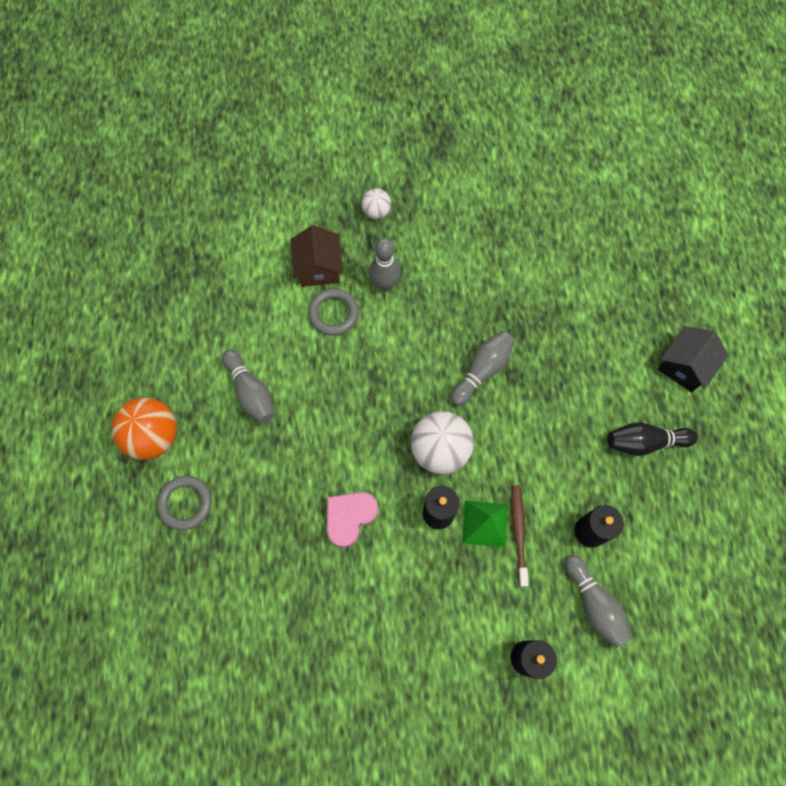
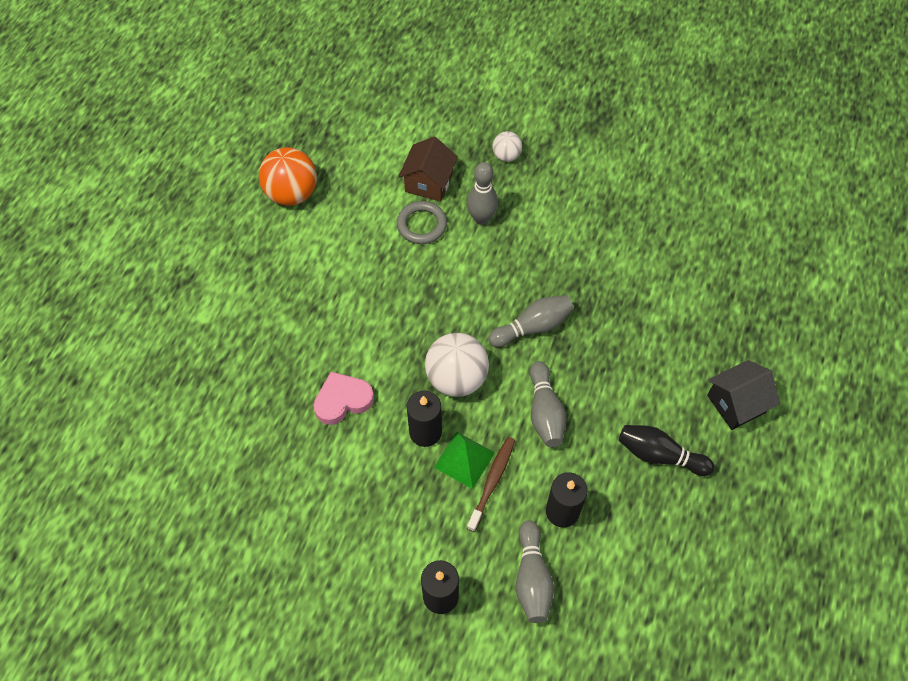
camera: 25 degrees right, 10 degrees down
orange ball [111,397,177,460] -> orange ball moved to [259,147,317,206]
grey ring [157,476,212,530] -> none
grey bowling pin [222,349,274,424] -> grey bowling pin moved to [530,361,566,447]

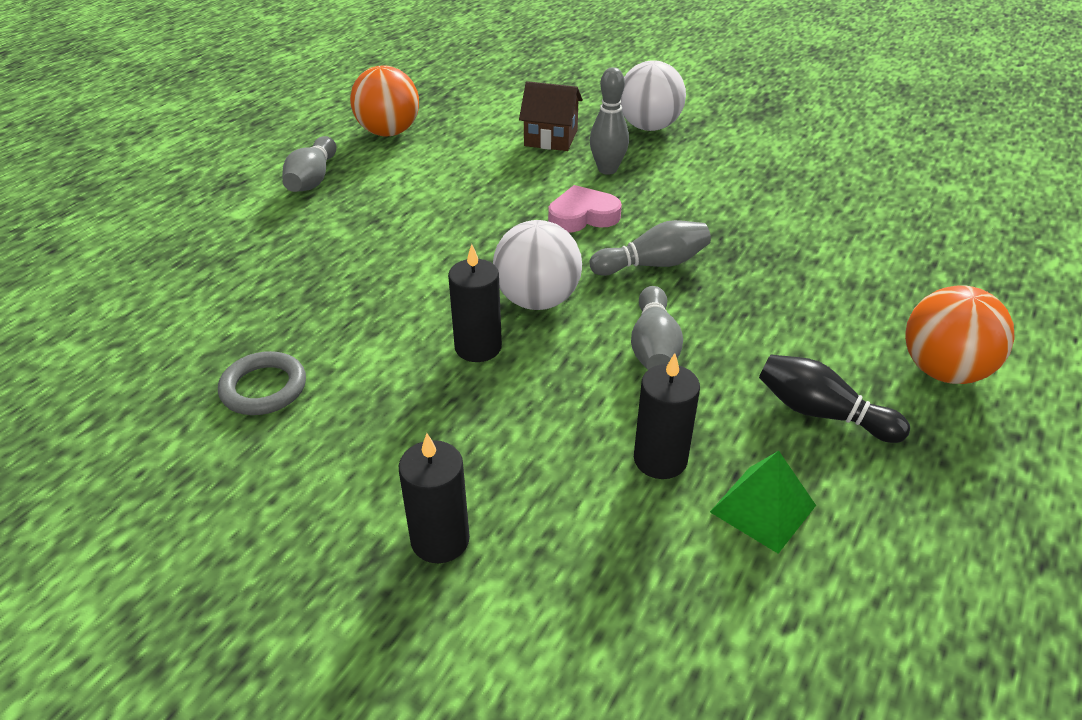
camera: 10 degrees right, 20 degrees down
pink heart [313,372,374,425] -> pink heart moved to [548,185,622,232]
grey ring [397,201,447,244] -> grey ring moved to [218,351,306,415]
brown house [398,137,458,202] -> brown house turned 75 degrees clockwise [519,81,583,151]
green pyramid [434,432,495,489] -> green pyramid moved to [710,451,816,554]
brown toothbrush [467,437,515,532] -> none
white ball [492,131,522,162] -> white ball [620,60,686,131], size x1.86
grey bowling pin [516,520,554,623] -> grey bowling pin moved to [282,136,336,192]
black house [707,360,781,430] -> orange ball [905,285,1015,384]

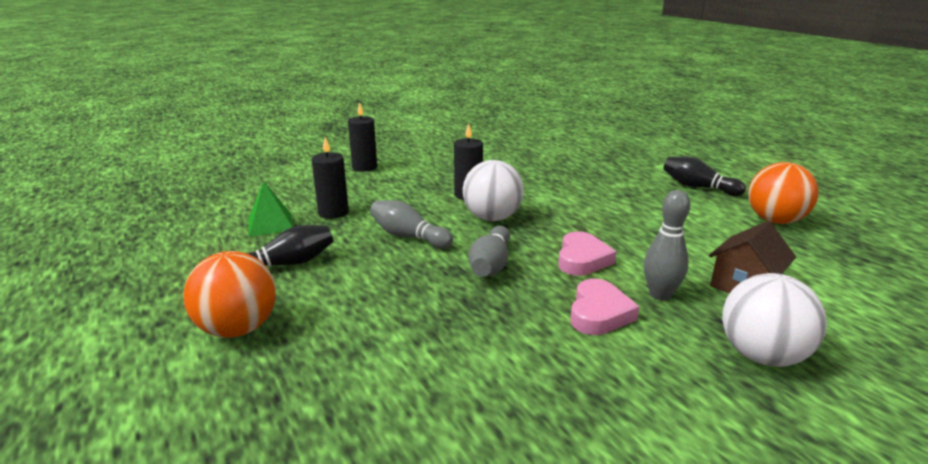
camera: 120 degrees right, 15 degrees down
grey ring [218,351,306,415] -> none
grey bowling pin [282,136,336,192] -> black bowling pin [663,157,746,196]
none -> pink heart [570,279,639,335]

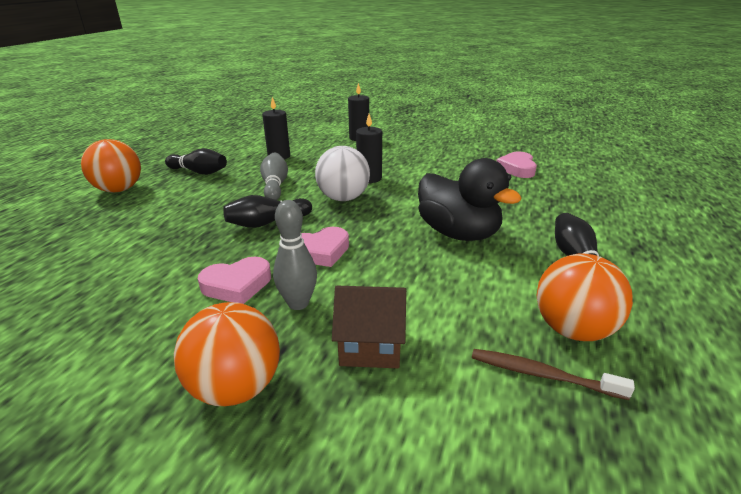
camera: 50 degrees right, 5 degrees up
green pyramid [248,181,294,237] -> none
grey bowling pin [469,226,510,277] -> black bowling pin [223,195,312,228]
white ball [722,273,827,367] -> orange ball [174,302,280,406]
none -> black duck [418,158,522,241]
none -> brown toothbrush [472,349,635,400]
none -> pink heart [496,151,537,178]

